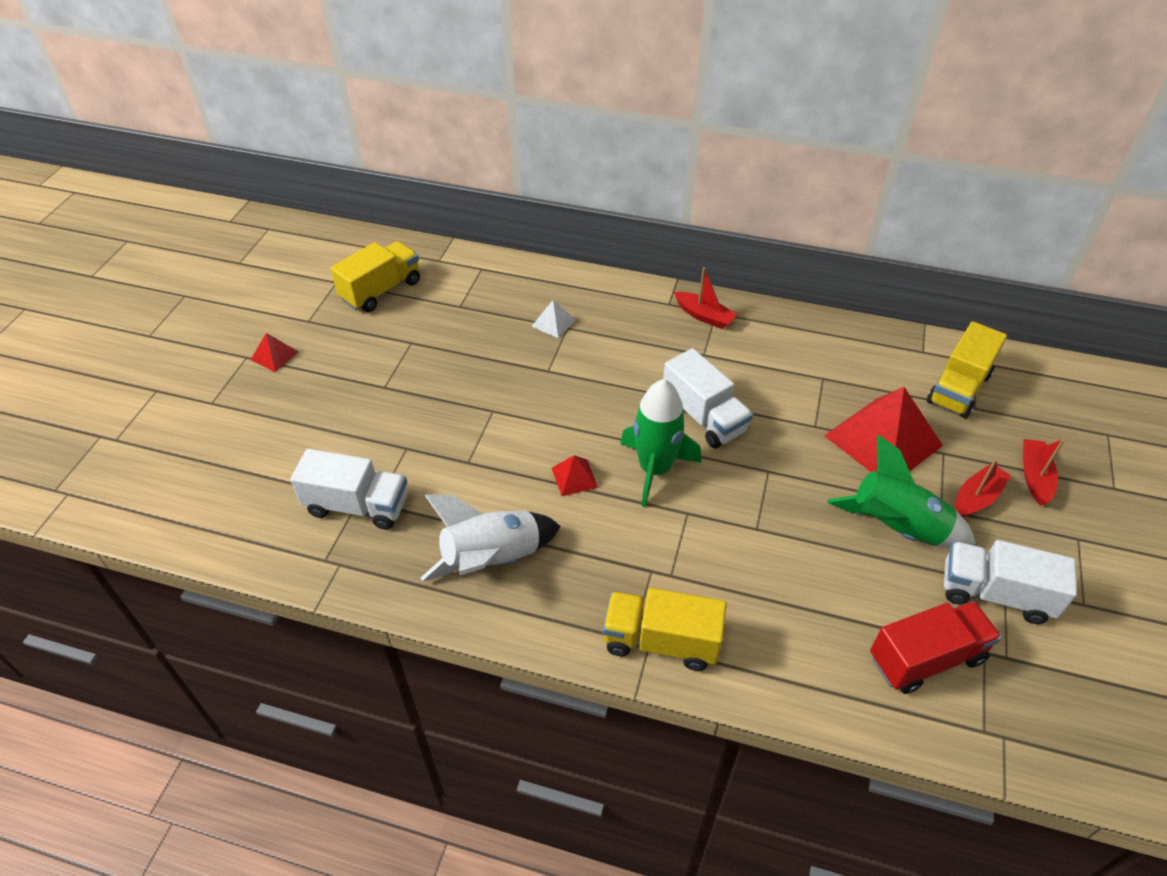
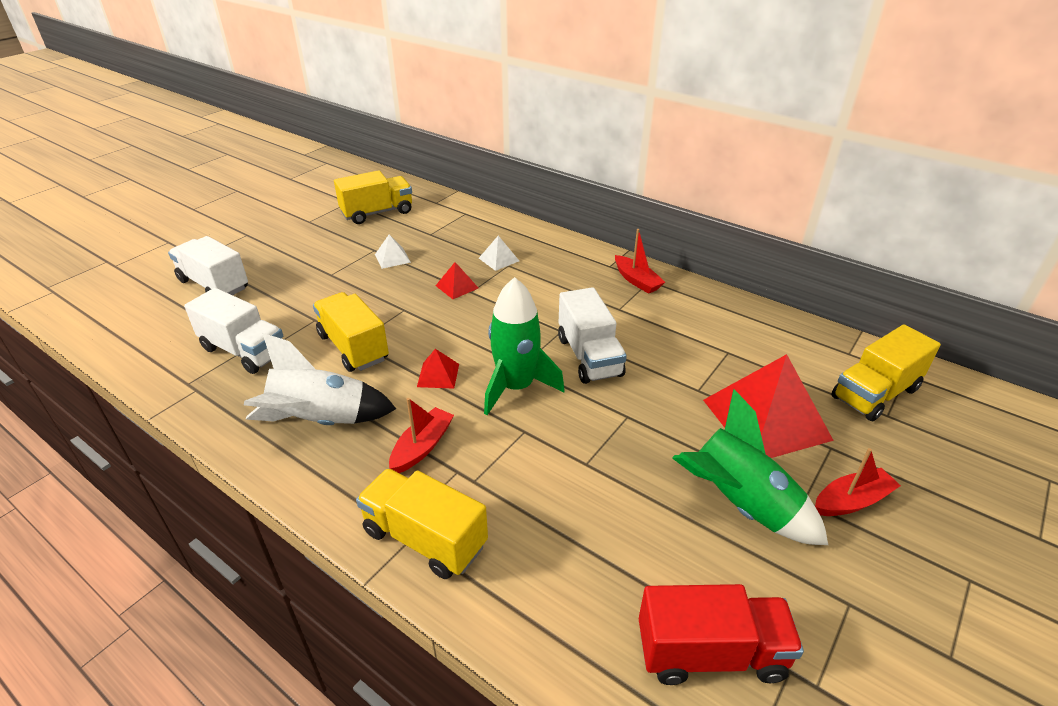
camera: 20 degrees right, 10 degrees down
red pyramid [251,333,298,372] -> red pyramid moved to [435,262,478,299]
white truck [944,540,1077,624] -> white truck moved to [168,236,248,295]
red boat [1023,439,1065,506] -> red boat moved to [389,398,454,473]
none -> yellow truck [313,292,389,372]
none -> white pyramid [375,234,411,269]

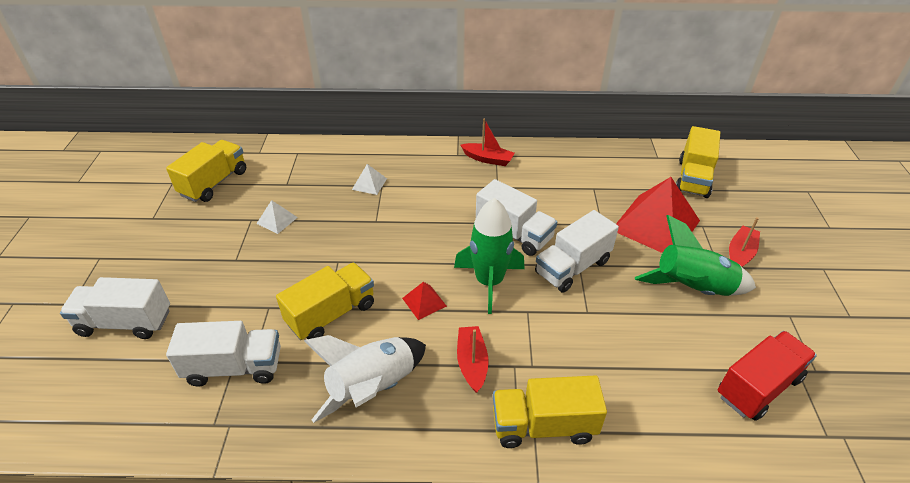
camera: 35 degrees left, 5 degrees up
yellow truck [313,292,389,372] -> yellow truck turned 120 degrees clockwise [276,263,374,340]
red pyramid [435,262,478,299] -> none
none -> white truck [535,210,619,293]

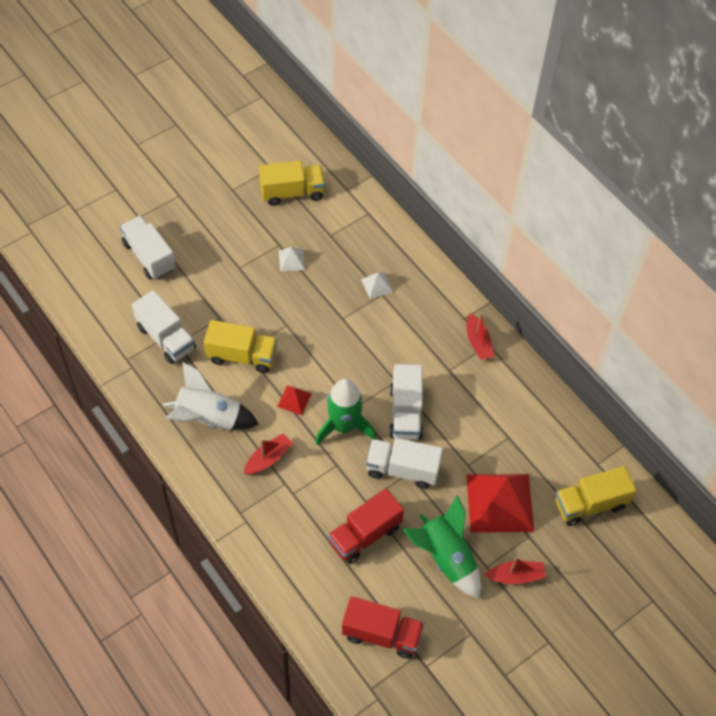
camera: 50 degrees right, 15 degrees up
yellow truck [493,375,607,448] -> none
none -> red truck [328,489,404,564]

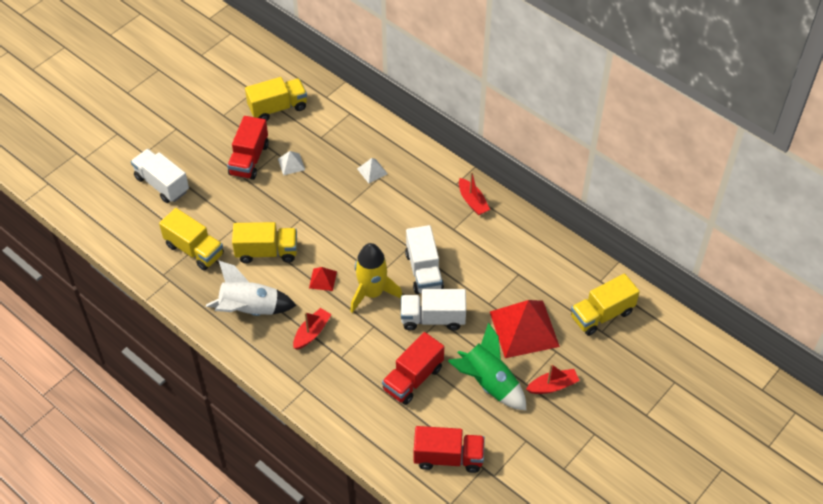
camera: 10 degrees left, 5 degrees down
white truck [132,290,196,364] -> yellow truck [159,208,224,271]
green rocket [315,379,376,445] -> yellow rocket [350,243,402,313]
none -> red truck [227,116,269,180]

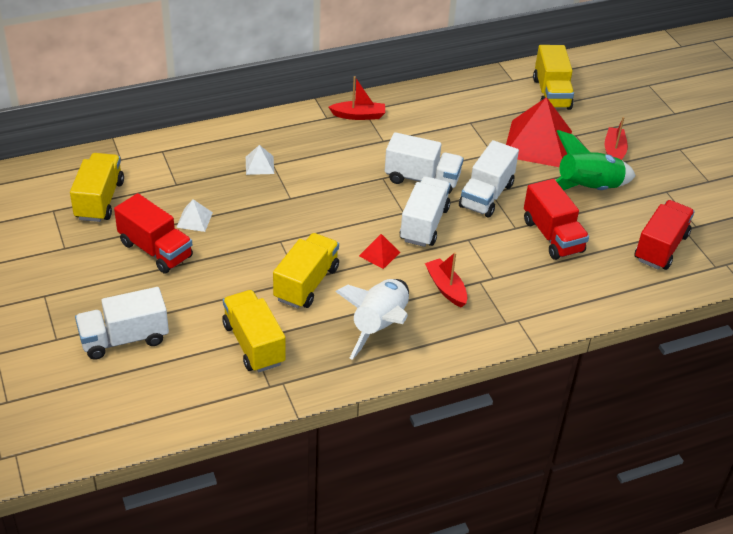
camera: 65 degrees left, 10 degrees down
yellow truck [159,208,224,271] -> yellow truck turned 90 degrees counterclockwise [222,290,286,373]
yellow rocket [350,243,402,313] -> white truck [400,176,450,247]

